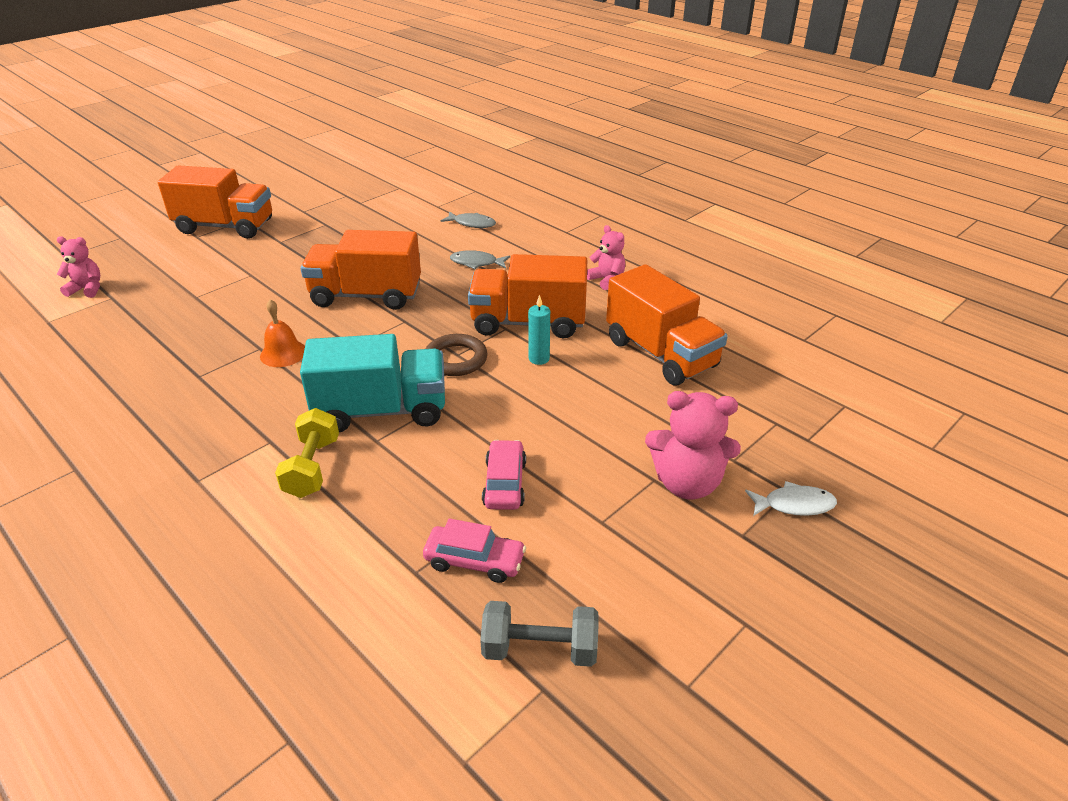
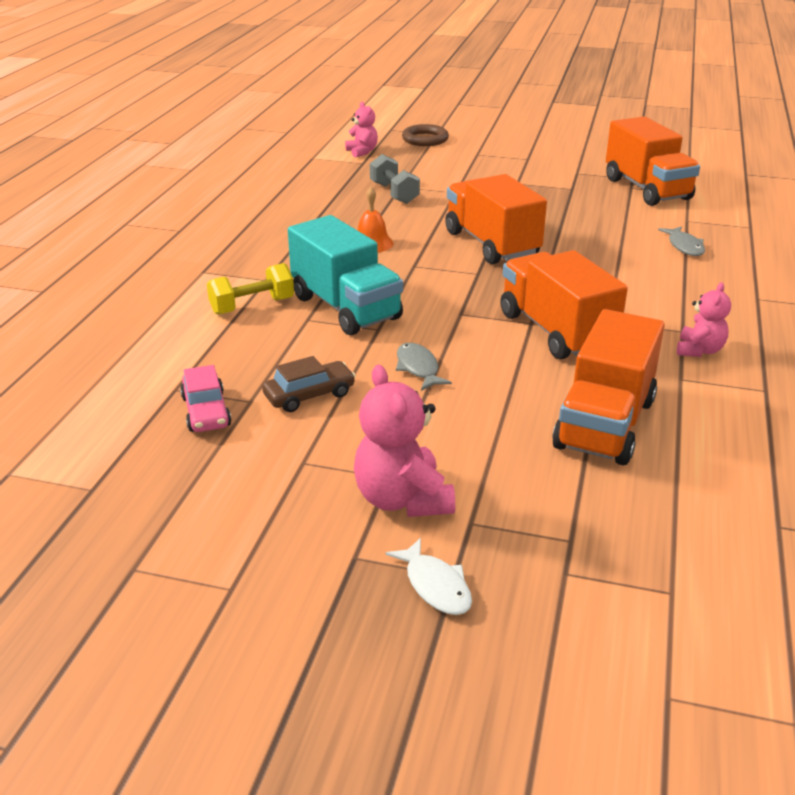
camera: 60 degrees right, 5 degrees down
orange truck [158,165,272,239] -> orange truck moved to [606,116,700,206]
brown ring [426,334,488,376] -> brown ring moved to [402,124,449,146]
grey fish [450,250,510,269] -> grey fish moved to [396,343,452,391]
grey dumbbell [480,601,599,667] -> grey dumbbell moved to [370,154,420,204]
pink car [482,440,526,510] -> brown car [262,356,356,412]
turquoise candle [528,295,550,365] -> none

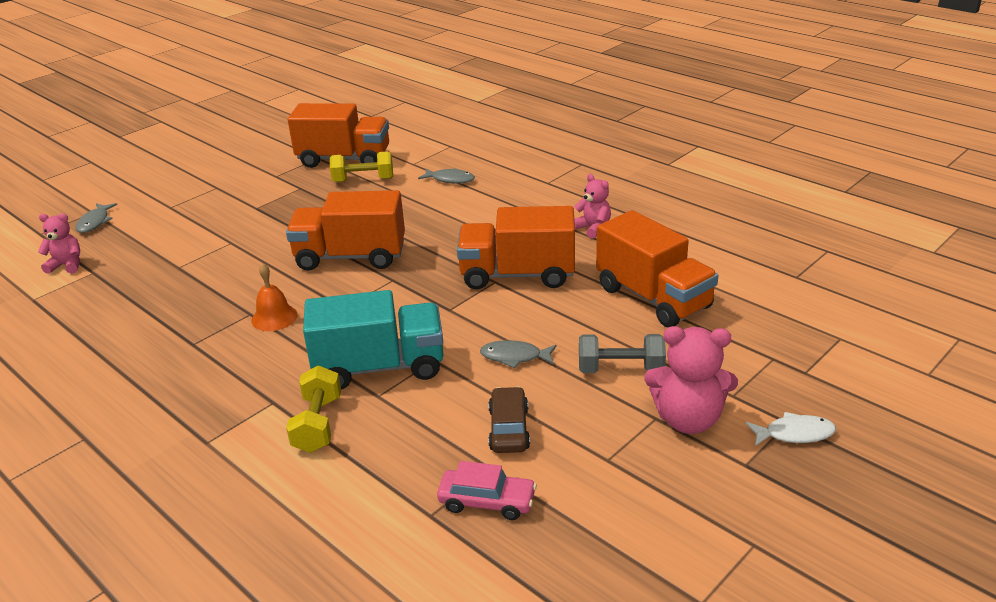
camera: 60 degrees left, 0 degrees up
grey dumbbell [370,154,420,204] -> grey dumbbell moved to [579,334,666,373]
brown ring [402,124,449,146] -> grey fish [76,203,117,233]
none -> yellow dumbbell [330,151,393,182]

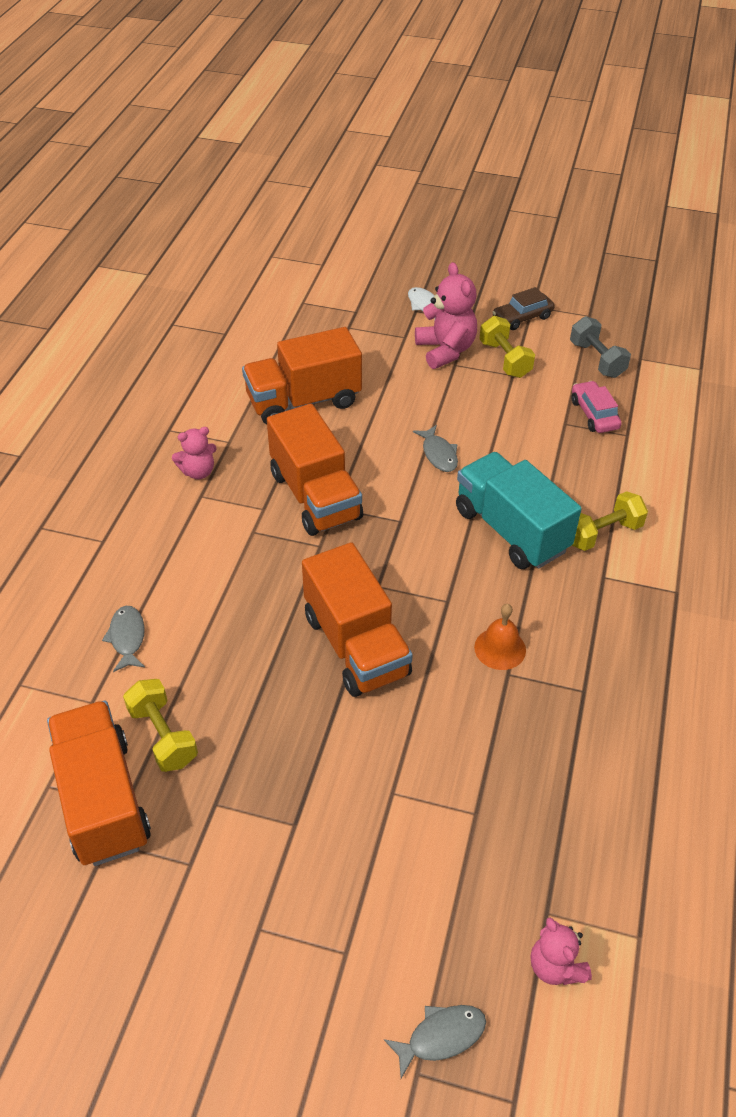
camera: 120 degrees left, 15 degrees up
brown car [488,387,530,453] -> brown car moved to [492,287,555,330]
pink teddy bear [574,174,611,239] -> pink teddy bear turned 135 degrees counterclockwise [172,427,217,479]
grey dumbbell [579,334,666,373] -> grey dumbbell moved to [570,316,631,378]
orange truck [596,210,718,328] -> orange truck turned 135 degrees counterclockwise [242,327,362,425]
none -> yellow dumbbell [479,316,535,378]

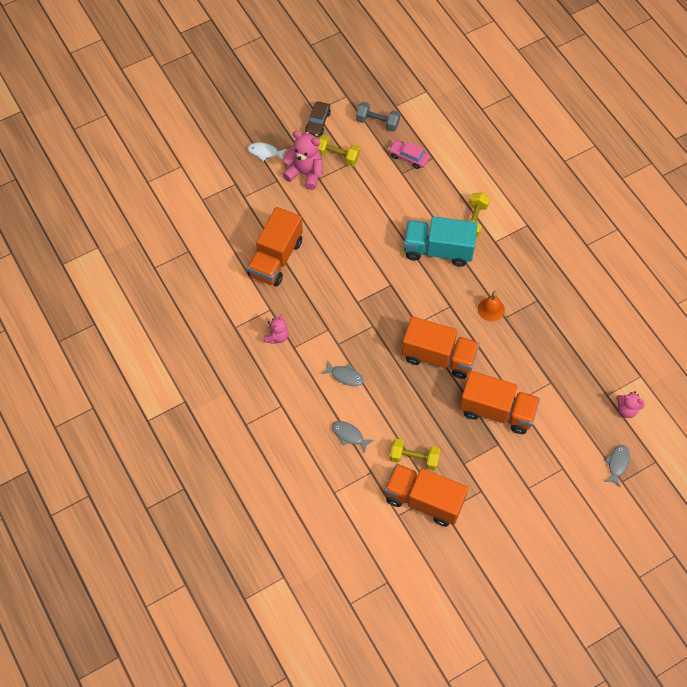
camera: 45 degrees left, 15 degrees up
orange truck [267,404,363,536] -> orange truck moved to [459,371,540,434]
grey fish [413,425,458,472] -> grey fish moved to [321,361,363,386]

